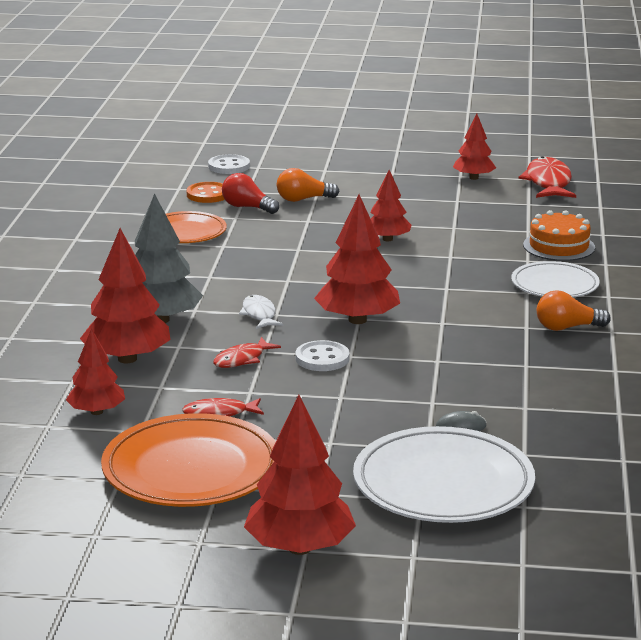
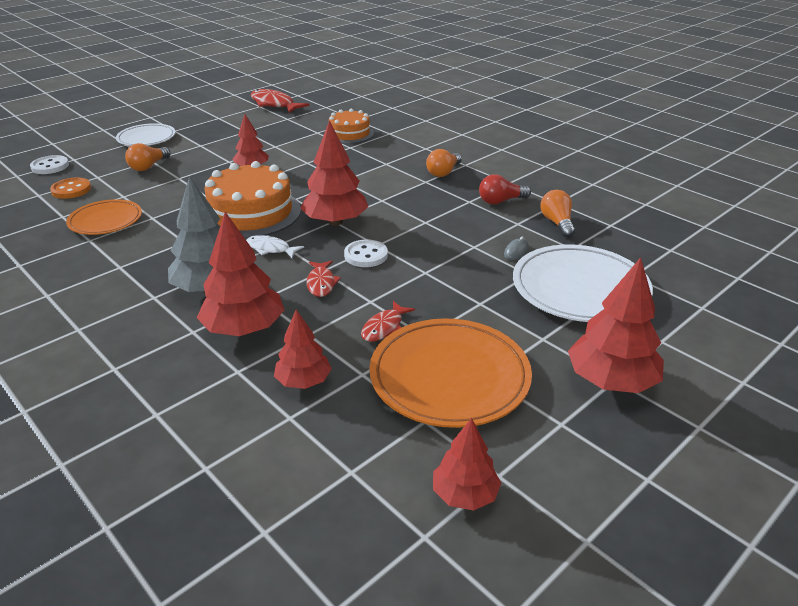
camera: 50 degrees left, 10 degrees up
red light bulb [222,173,279,214] -> red light bulb moved to [479,174,531,205]
red tree [453,113,496,180] -> red tree moved to [433,418,501,511]
white plate [511,261,600,297] -> white plate moved to [116,123,175,146]
none -> orange cake [204,161,301,238]
none -> orange light bulb [540,190,575,237]

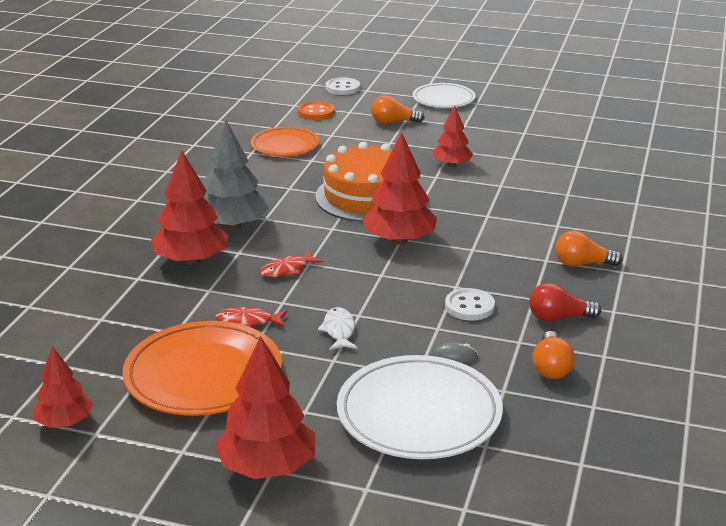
camera: 60 degrees right, 5 degrees down
white fish [246,235,304,258] -> white fish moved to [318,307,357,350]
red fish [250,89,309,113] -> none
red tree [274,310,332,389] -> none
orange cake [329,109,374,144] -> none
white button [344,240,388,267] -> white button moved to [445,288,495,321]
red light bulb [479,174,531,205] -> red light bulb turned 45 degrees counterclockwise [529,283,601,322]
orange light bulb [540,190,575,237] -> orange light bulb turned 135 degrees clockwise [532,331,575,379]

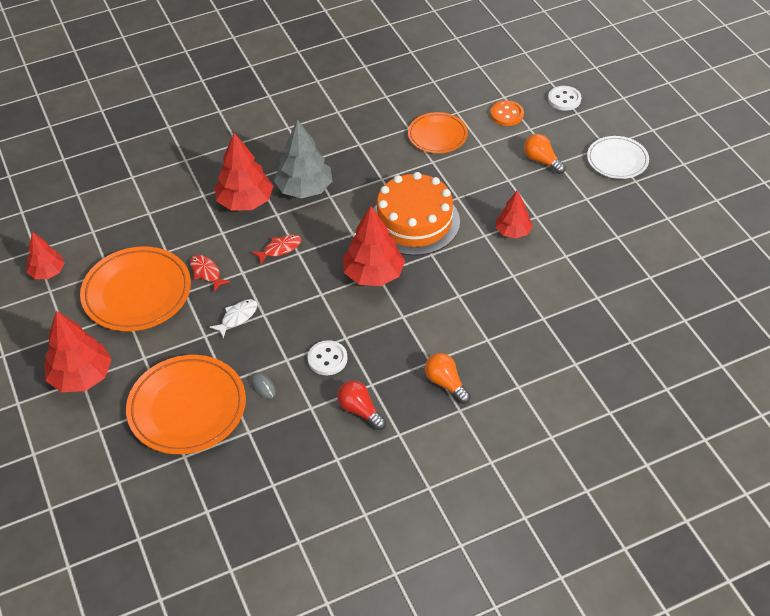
camera: 50 degrees right, 20 degrees up
red fish [260,250,323,277] -> red fish turned 135 degrees clockwise [251,234,302,265]
white plate [337,355,503,459] -> orange plate [126,355,246,454]
orange light bulb [532,331,575,379] -> none

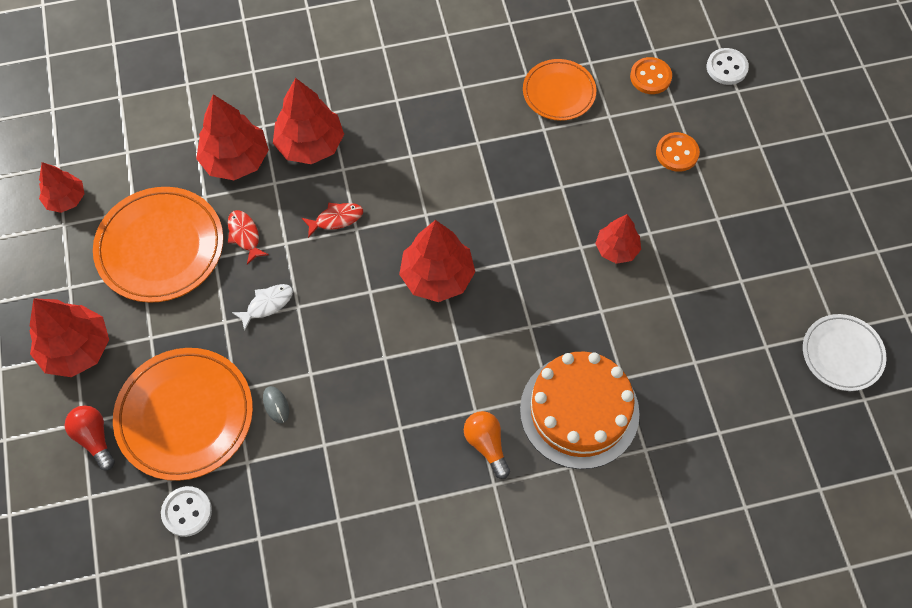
camera: 10 degrees right, 15 degrees up
grey tree [274,119,333,198] -> none
white button [307,340,348,375] -> white button moved to [161,486,212,537]
red light bulb [337,380,386,430] -> red light bulb moved to [65,405,115,471]
orange cake [373,172,460,256] -> orange cake moved to [520,352,640,469]
orange light bulb [524,134,566,174] -> orange button [656,132,700,172]
white plate [587,136,649,179] -> white plate moved to [803,314,887,391]
none -> red tree [196,94,269,180]

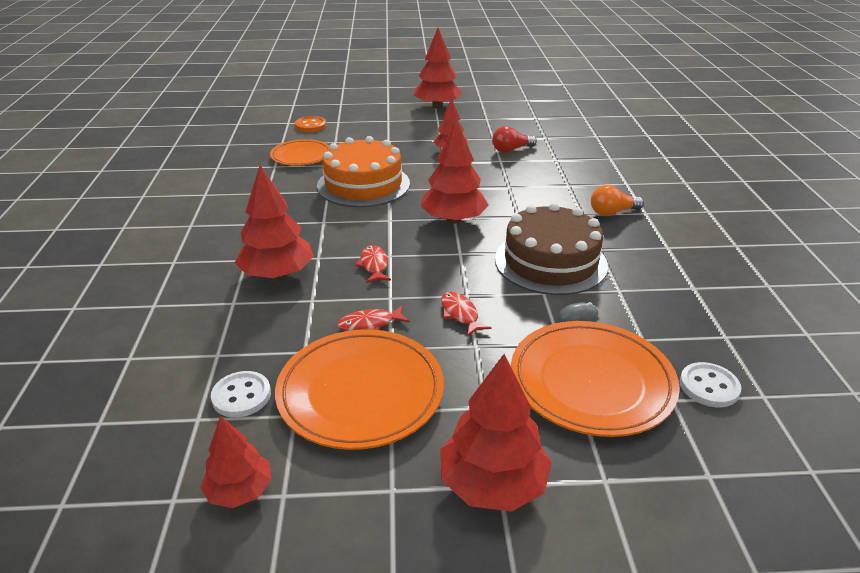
camera: 80 degrees left, 30 degrees down
red light bulb [65,405,115,471] -> red light bulb moved to [492,126,537,153]
red tree [196,94,269,180] -> red tree moved to [414,28,462,109]
white fish [232,284,293,331] -> red fish [441,292,492,337]
orange cake [520,352,640,469] -> orange cake moved to [317,136,410,207]
orange button [656,132,700,172] -> none
white button [707,48,749,85] -> white button moved to [211,371,271,418]
white plate [803,314,887,391] -> none
none -> brown cake [495,203,608,295]

